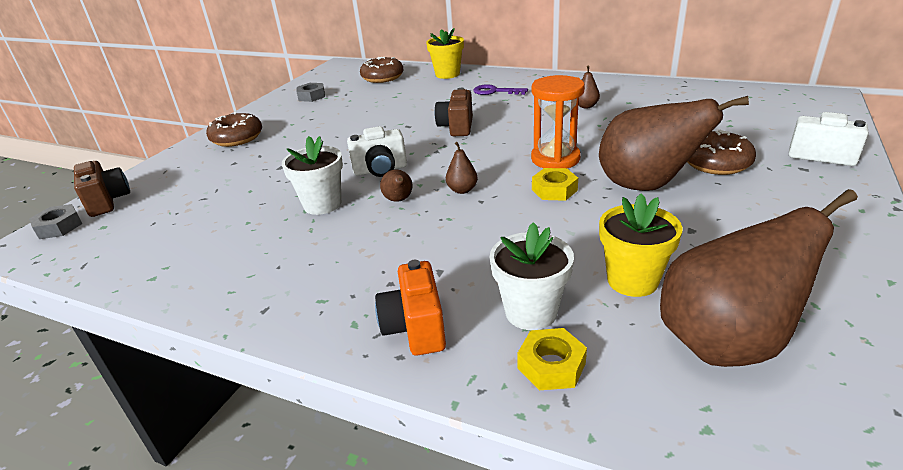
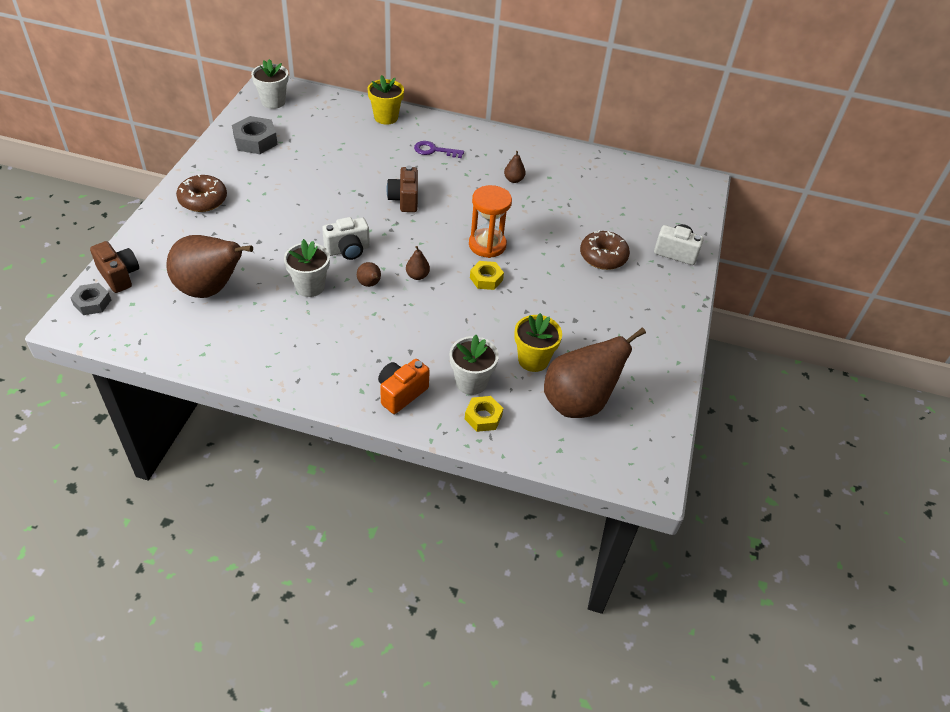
camera: 15 degrees left, 15 degrees up
grey nut [296,83,325,102] -> grey nut [232,116,278,154], size x1.55
brown donut [360,57,404,83] -> none
orange camera [375,260,446,356] -> orange camera turned 60 degrees clockwise [378,359,430,414]
brown pear [599,96,749,191] -> brown pear moved to [167,235,253,298]
none -> white flower pot [251,59,288,109]

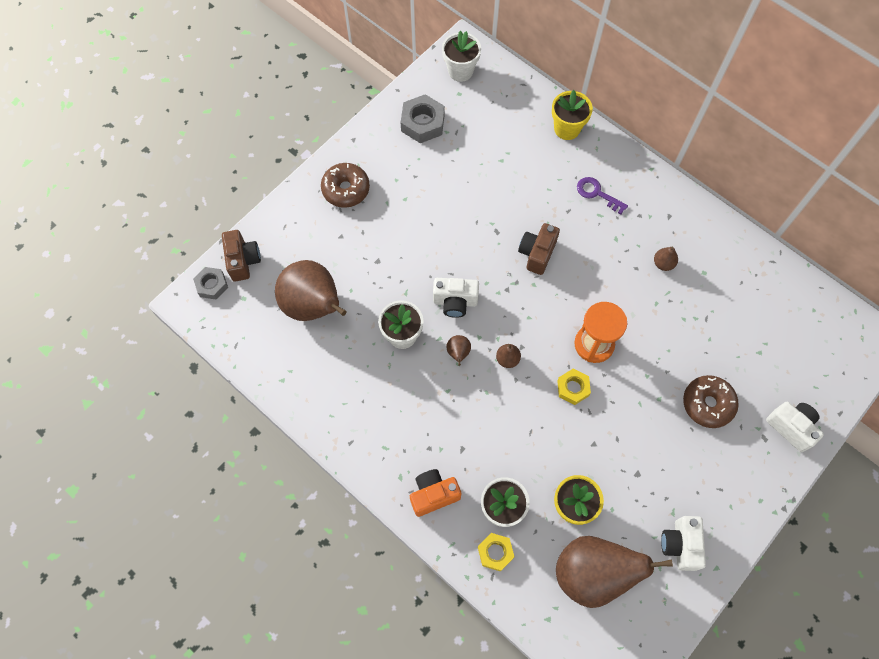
camera: 30 degrees right, 20 degrees up
none -> white camera [661,516,706,571]

